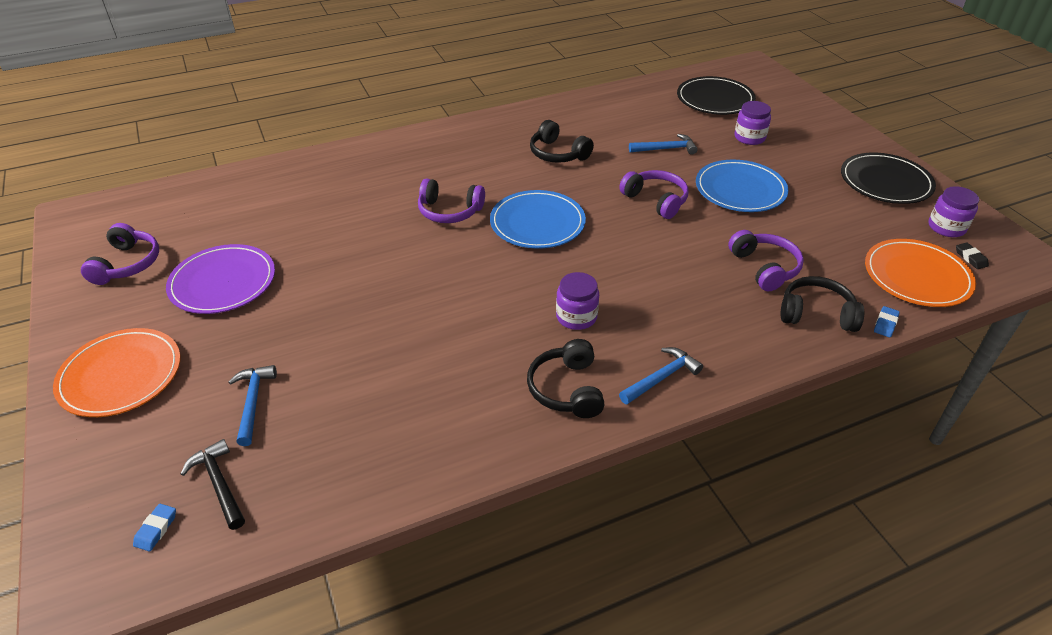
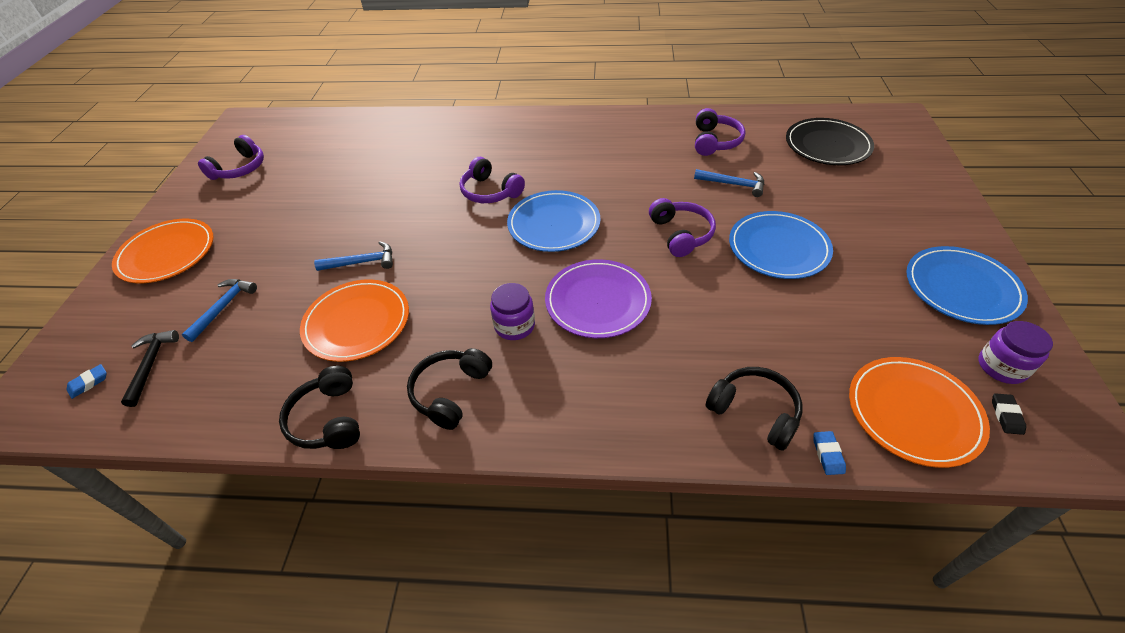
camera: 30 degrees right, 5 degrees up
purple plate [166,244,275,314] -> purple plate moved to [545,259,652,338]
black headphones [530,120,594,163] -> black headphones moved to [279,366,360,449]
blue hammer [619,347,703,404] -> blue hammer moved to [314,241,393,271]
purple headphones [728,230,804,292] -> purple headphones moved to [695,108,745,156]
purple jar [734,101,771,145] -> none
black plate [841,153,936,204] -> blue plate [907,246,1028,325]
blue eraser [874,306,900,337] -> blue eraser turned 60 degrees counterclockwise [813,431,846,475]
none -> orange plate [300,279,409,362]

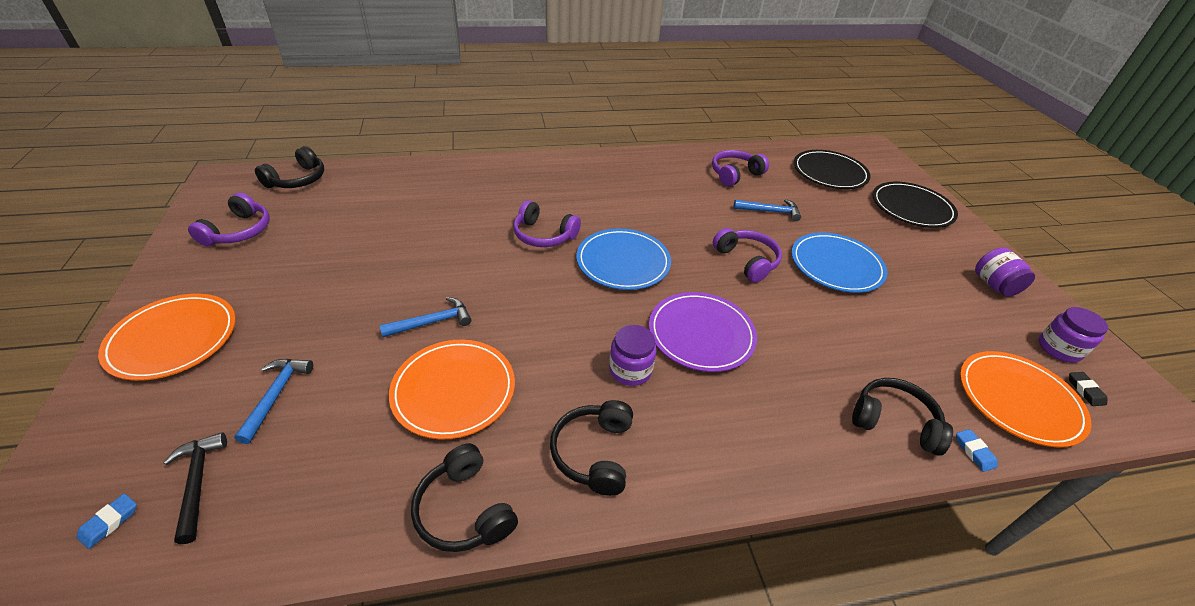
camera: 20 degrees left, 5 degrees down
purple headphones [695,108,745,156] -> purple headphones turned 120 degrees counterclockwise [712,150,769,186]
blue plate [907,246,1028,325] -> purple jar [975,248,1035,297]
none -> black headphones [255,146,324,188]
none -> black plate [872,182,958,228]

